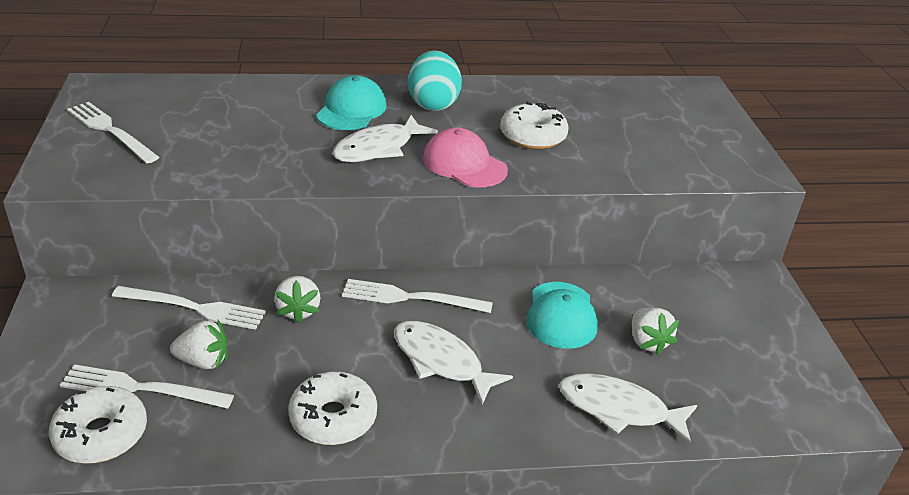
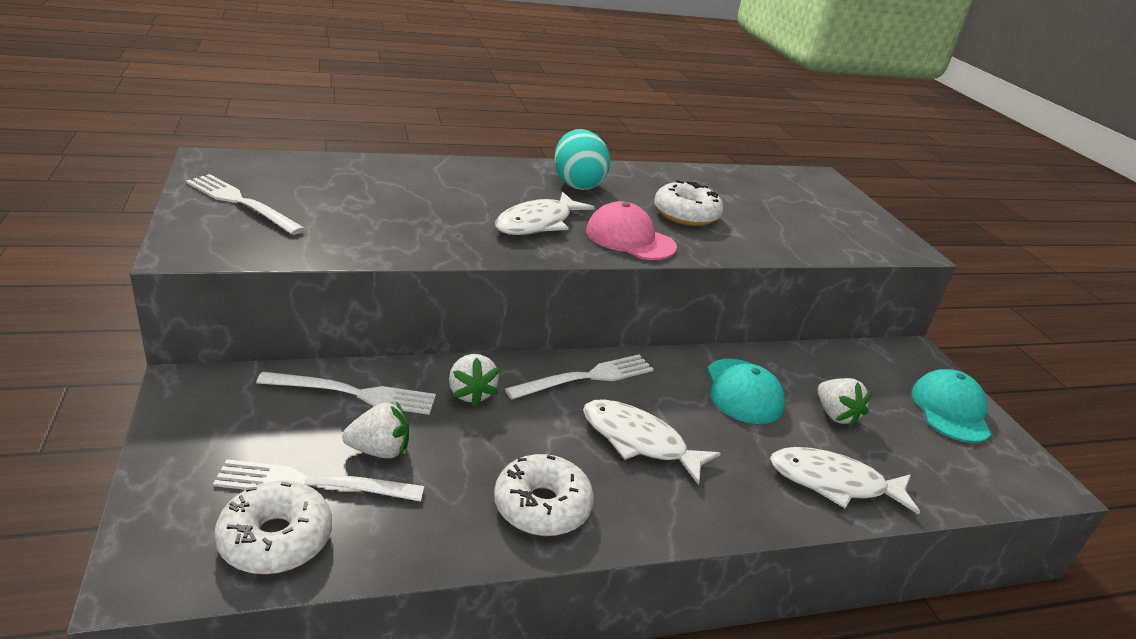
camera: 10 degrees left, 5 degrees down
turquoise cap [316,75,387,130] -> turquoise cap moved to [911,369,992,443]
white fork [342,279,493,313] -> white fork turned 150 degrees clockwise [505,355,654,399]

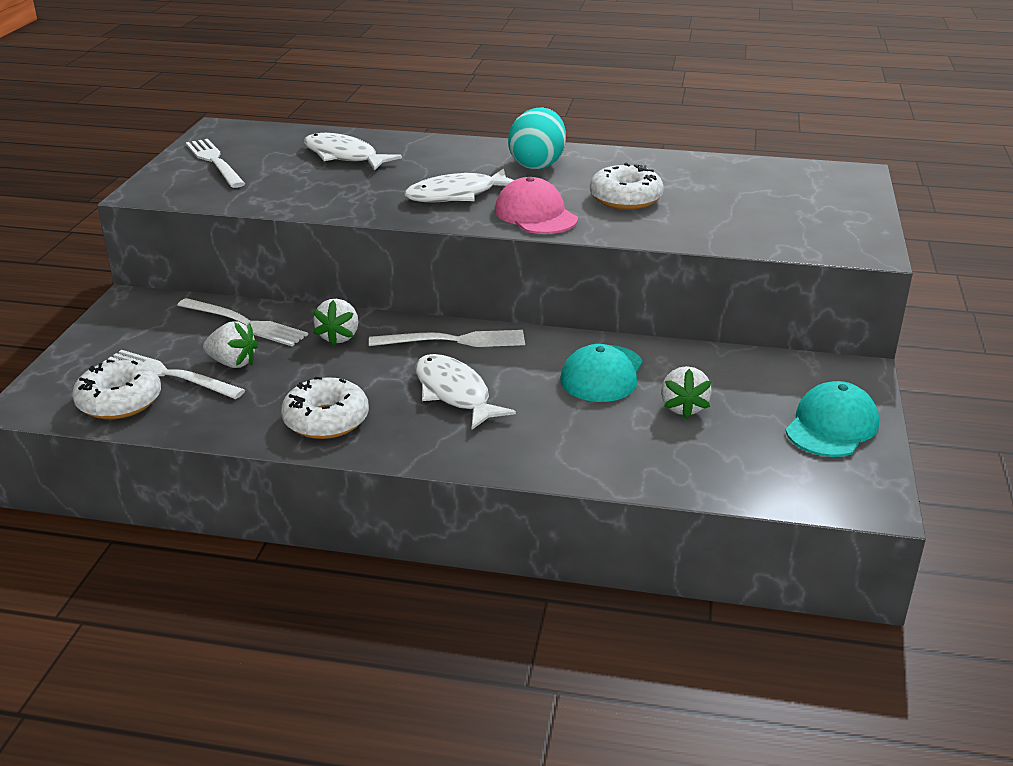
camera: 30 degrees right, 0 degrees up
white fish [770,447,920,515] -> white fish moved to [304,133,402,171]

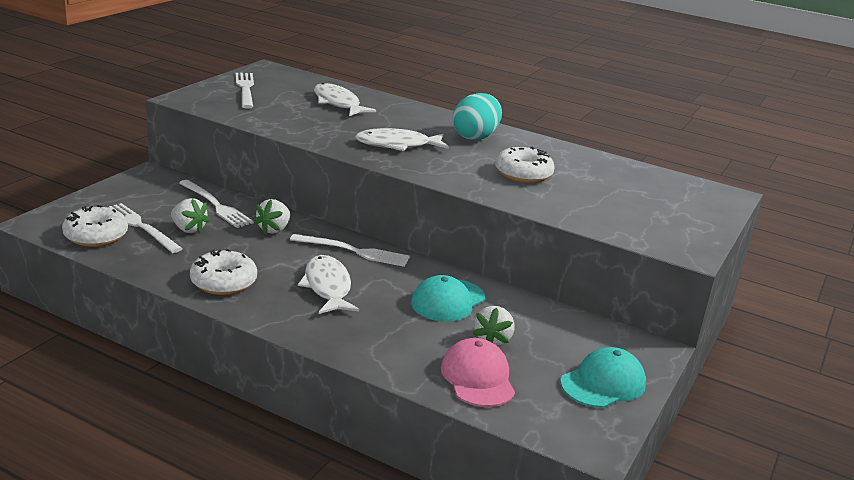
camera: 15 degrees right, 5 degrees down
pink cap [495,177,578,234] -> pink cap moved to [441,338,515,407]

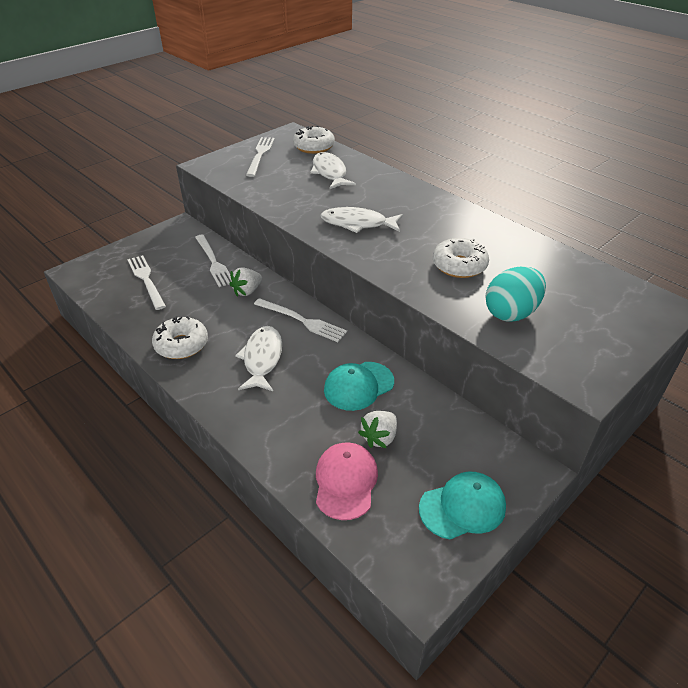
camera: 20 degrees right, 15 degrees up
white donut [62,205,128,247] -> white donut moved to [293,126,335,154]
white strawberry [171,198,210,234] -> none
turquoise egg [453,93,502,140] -> turquoise egg moved to [485,266,546,322]

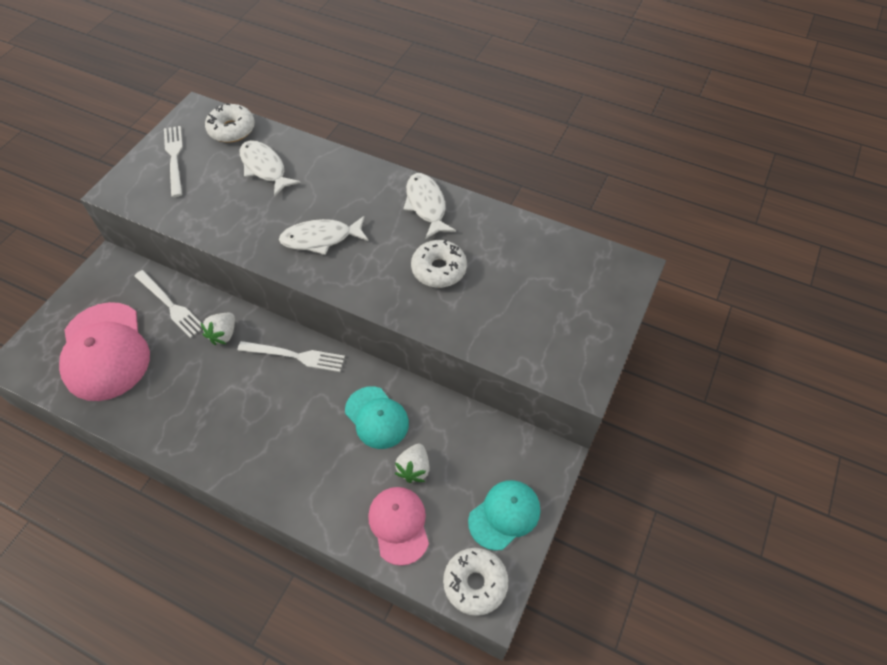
camera: 20 degrees left, 15 degrees up
white fork [127,255,166,310] -> pink cap [59,302,150,401]
white donut [152,316,208,359] -> white donut moved to [443,548,508,616]
white fish [235,326,282,391] -> white fish moved to [403,173,456,239]
turquoise cap [324,362,394,411] -> turquoise cap turned 75 degrees counterclockwise [345,386,409,449]
turquoise egg [485,266,546,322] -> none

